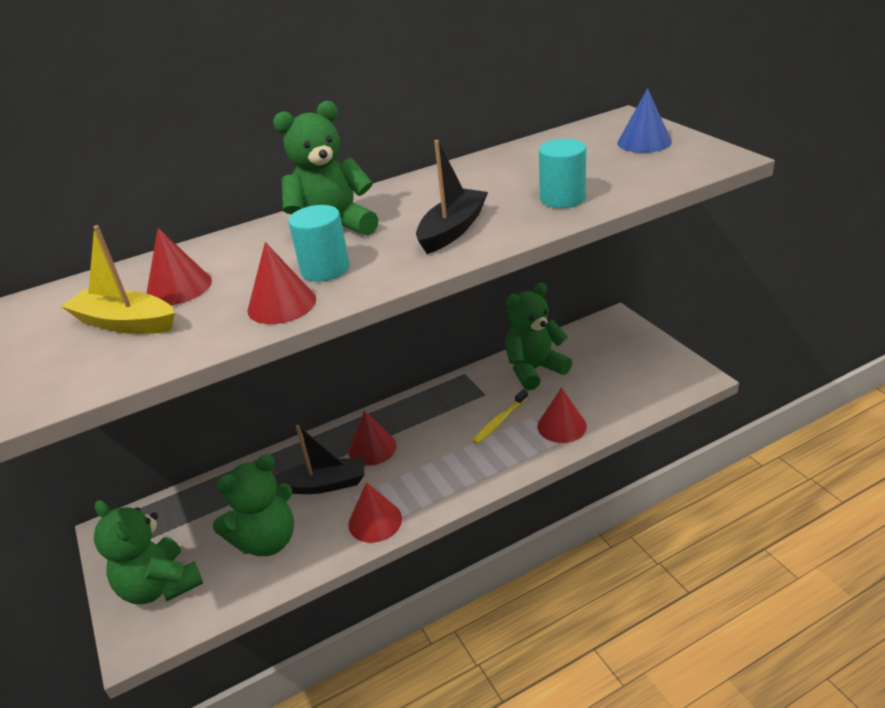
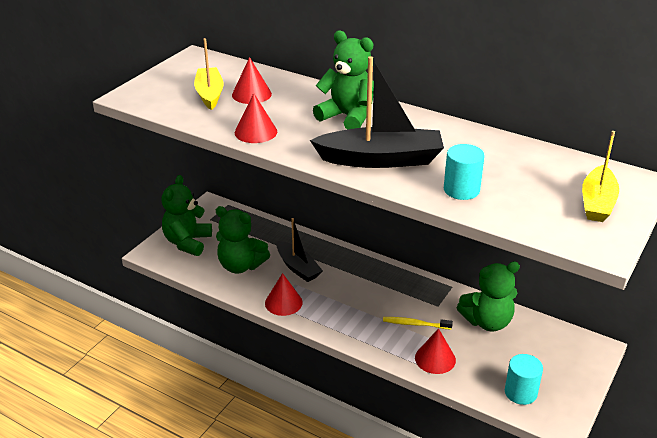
camera: 55 degrees right, 0 degrees up
turquoise cylinder [288,205,350,281] -> turquoise cylinder moved to [505,354,543,405]
red cone [348,410,397,466] -> none
black boat [416,140,488,254] -> black boat [310,56,444,168], size x1.56
green teddy bear [505,283,572,390] -> green teddy bear turned 135 degrees clockwise [457,262,520,332]
blue cone [618,88,672,153] -> yellow boat [582,131,619,222]

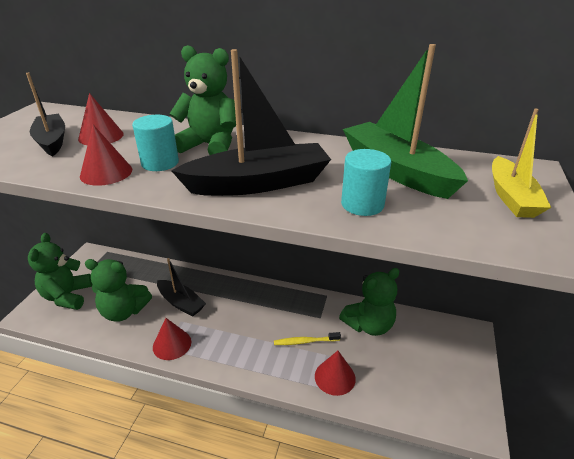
camera: 15 degrees left, 0 degrees up
yellow boat [194,38,224,110] -> black boat [26,73,65,156]
turquoise cylinder [505,354,543,405] -> turquoise cylinder moved to [132,115,179,171]
none -> green boat [343,44,468,199]

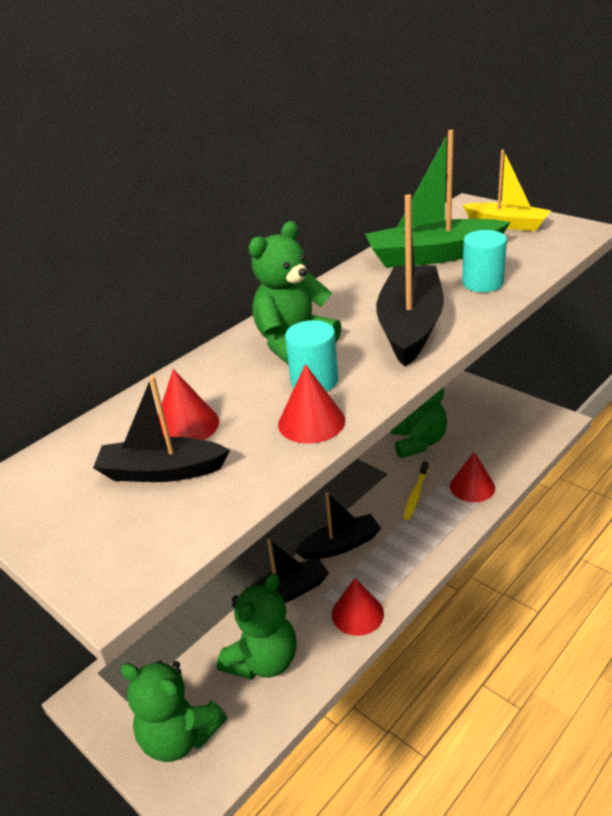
camera: 60 degrees left, 0 degrees up
none -> black boat [295,492,381,560]

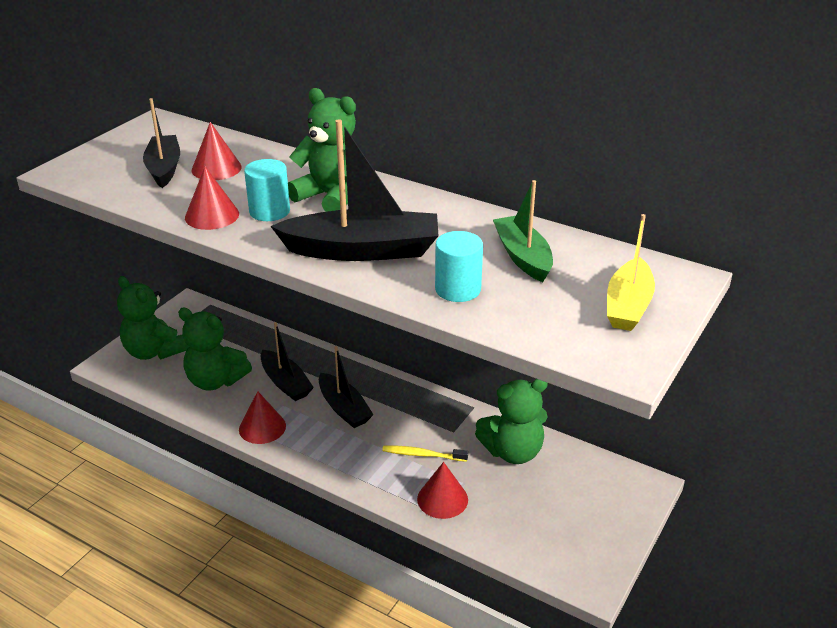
camera: 75 degrees right, 0 degrees up
green teddy bear [120,661,227,762] -> green teddy bear turned 60 degrees counterclockwise [117,276,185,360]
green boat [365,130,510,268] -> green boat [493,180,553,282], size x0.64

